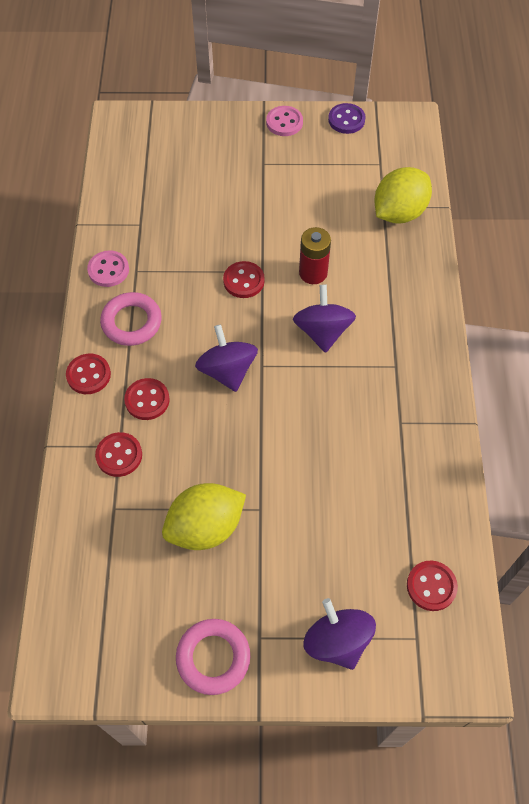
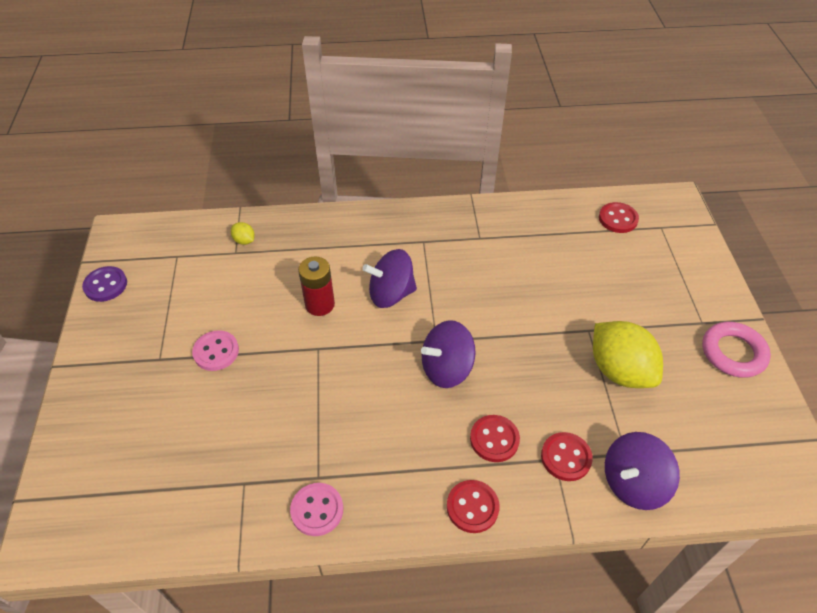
camera: 95 degrees left, 10 degrees down
pink ring [100,292,162,346] -> none
red button [223,261,265,298] -> none
pink button [266,106,303,136] -> pink button moved to [192,330,239,371]
purple spinning top [303,598,376,670] -> purple spinning top moved to [605,432,680,510]
yellow lemon [374,167,432,223] -> yellow lemon [231,222,255,245], size x0.42

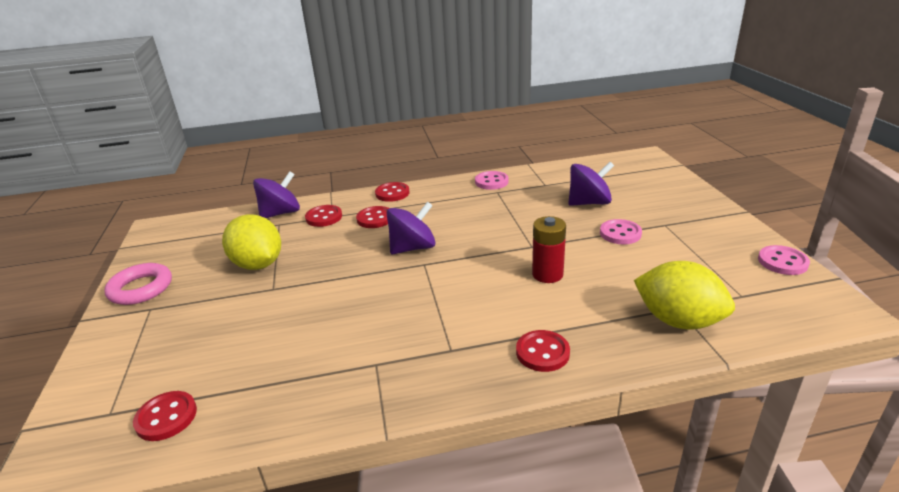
camera: 175 degrees right, 20 degrees down
purple button [82,266,127,302] -> pink button [758,245,810,275]
yellow lemon [231,222,255,245] -> yellow lemon [634,261,735,329], size x2.38
purple spinning top [363,249,417,308] -> purple spinning top moved to [568,162,614,206]
none -> red button [516,330,570,372]

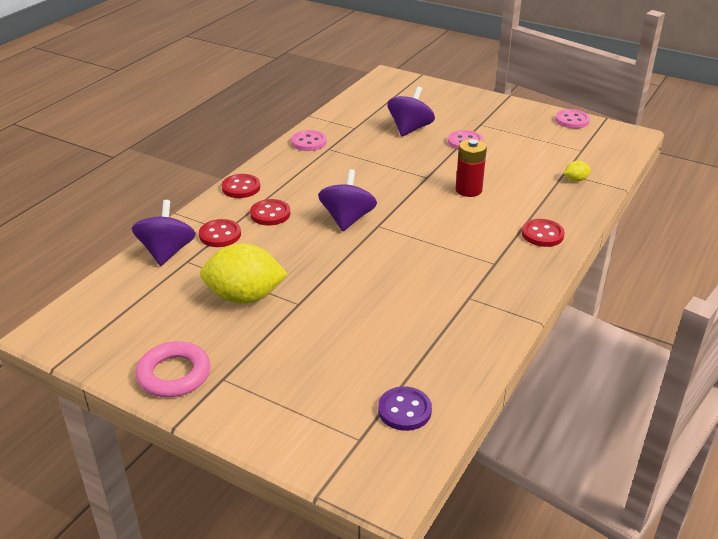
camera: 50 degrees left, 5 degrees up
red button [133,391,197,441] -> purple button [378,386,432,431]
yellow lemon [634,261,735,329] -> yellow lemon [563,161,591,182], size x0.42

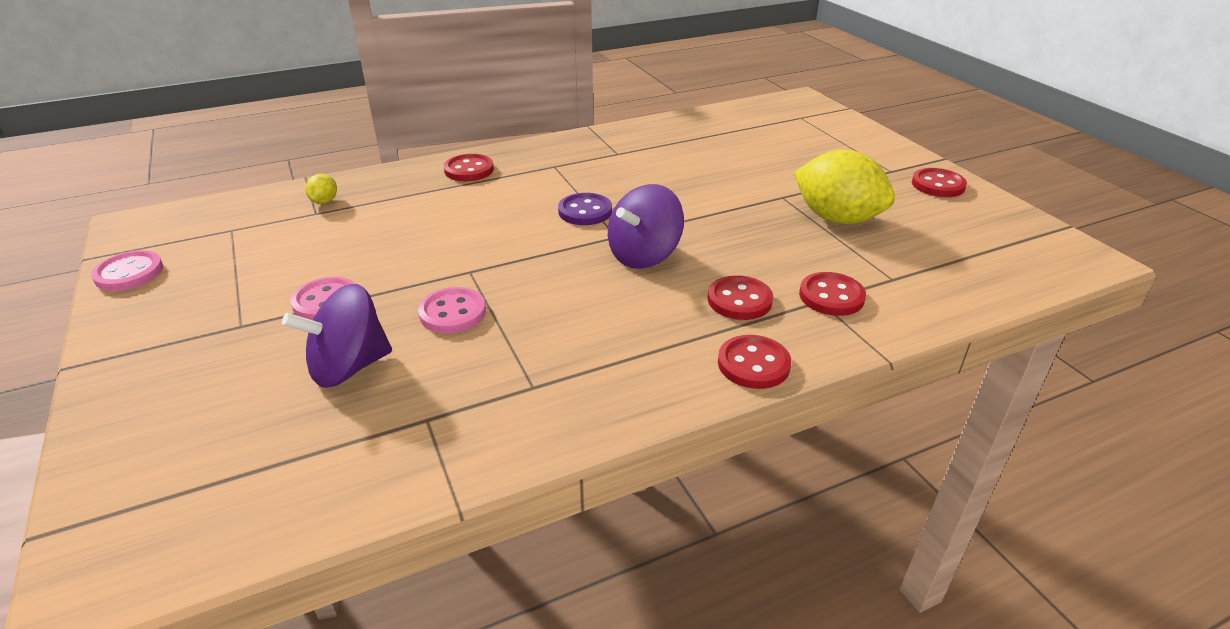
camera: 145 degrees left, 0 degrees up
purple spinning top [132,200,196,266] -> none
pink ring [136,341,210,397] -> red button [912,168,967,197]
pink button [291,130,327,151] -> pink button moved to [418,287,486,333]
purple button [378,386,432,431] -> purple button moved to [558,193,612,225]
red battery [456,139,487,197] -> none
yellow lemon [563,161,591,182] -> yellow lemon turned 75 degrees clockwise [305,174,337,204]

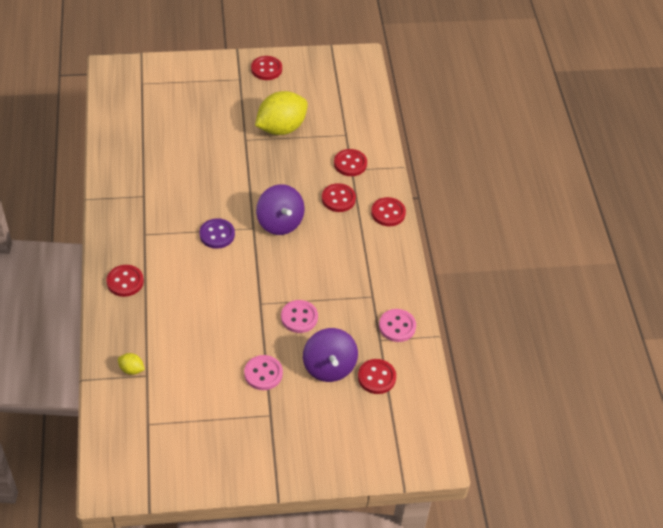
camera: 75 degrees left, 15 degrees up
pink button [91,250,163,291] -> pink button moved to [379,309,416,342]
none -> red button [358,359,396,394]

